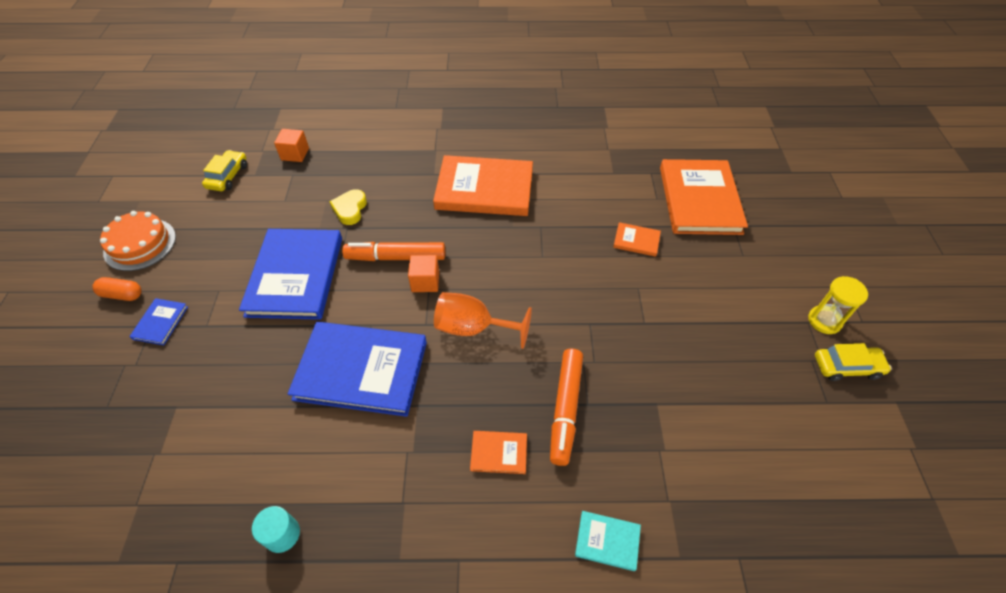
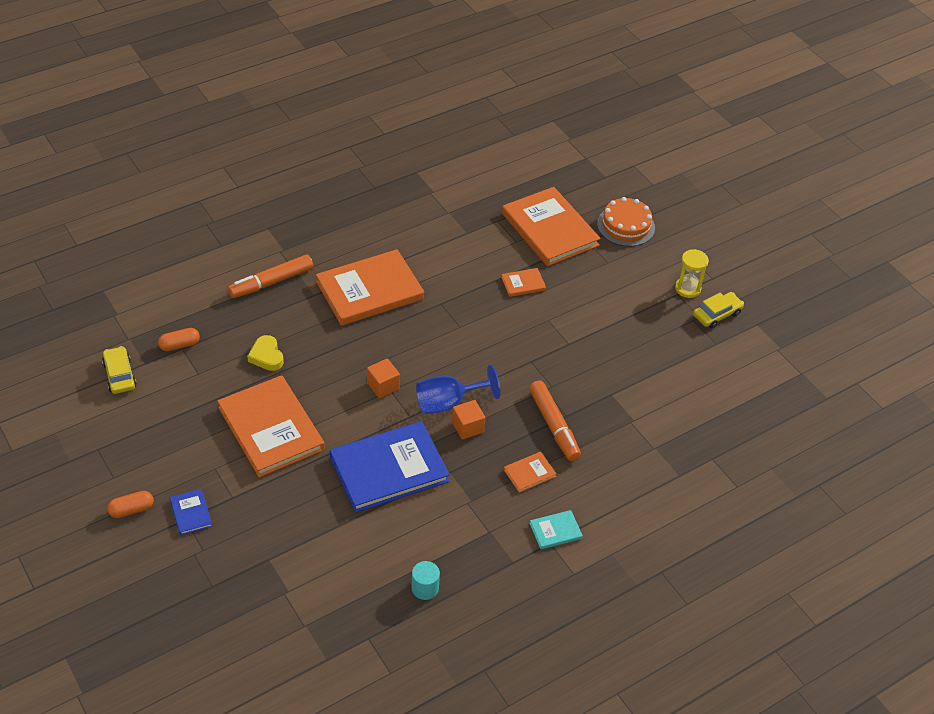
camera: 35 degrees left, 5 degrees down
orange cake [100,211,176,271] -> orange cake moved to [597,197,655,246]
blue book [239,229,342,320] -> orange book [217,375,325,477]
orange cube [274,129,309,162] -> orange cube moved to [452,400,485,440]
orange marker [342,242,445,261] -> orange marker moved to [228,254,313,298]
orange goblet [434,292,532,349] -> blue goblet [416,365,500,414]
turquoise book [575,511,641,571] -> turquoise book moved to [529,510,583,550]
none -> orange capsule [158,328,200,351]

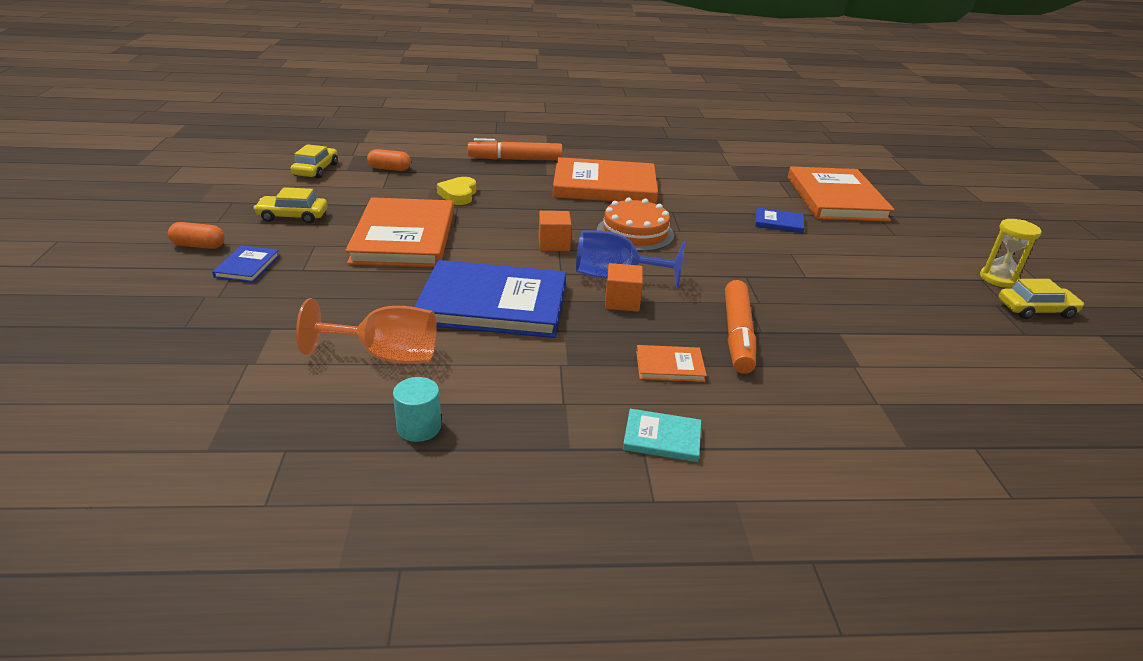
camera: 30 degrees right, 15 degrees down
orange book [501,268,546,297] -> blue book [755,208,804,233]
orange cake [597,197,655,246] -> orange cake moved to [597,197,674,251]
none -> yellow car [254,187,328,224]
none -> orange goblet [296,298,437,363]

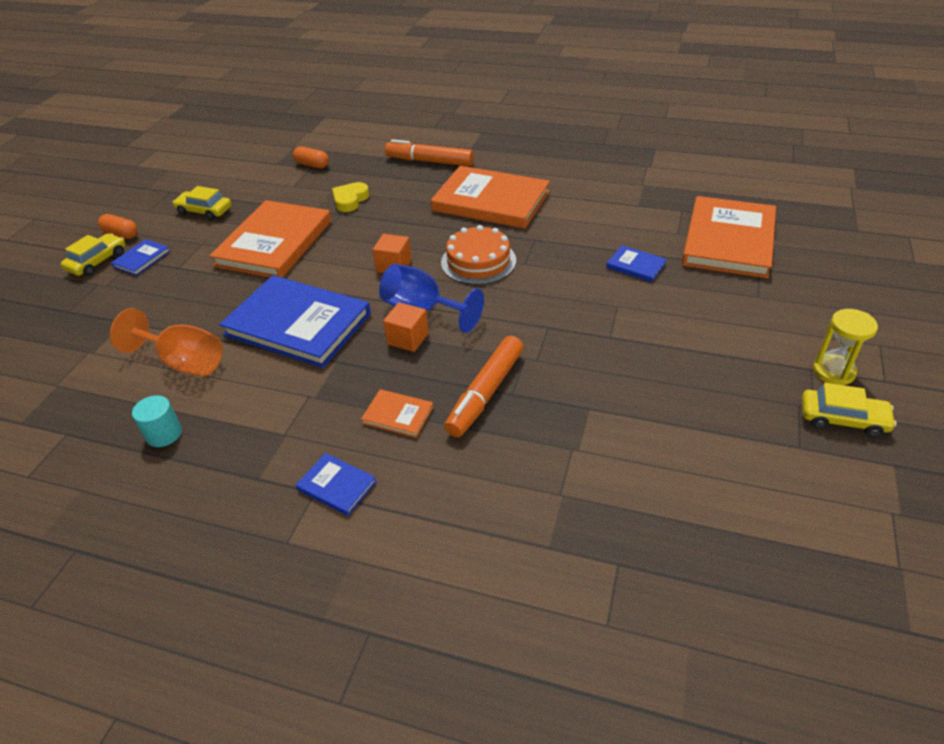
camera: 25 degrees right, 10 degrees up
yellow car [291,144,338,178] -> yellow car moved to [61,233,125,276]
turquoise book [623,409,701,462] -> blue book [296,453,377,516]

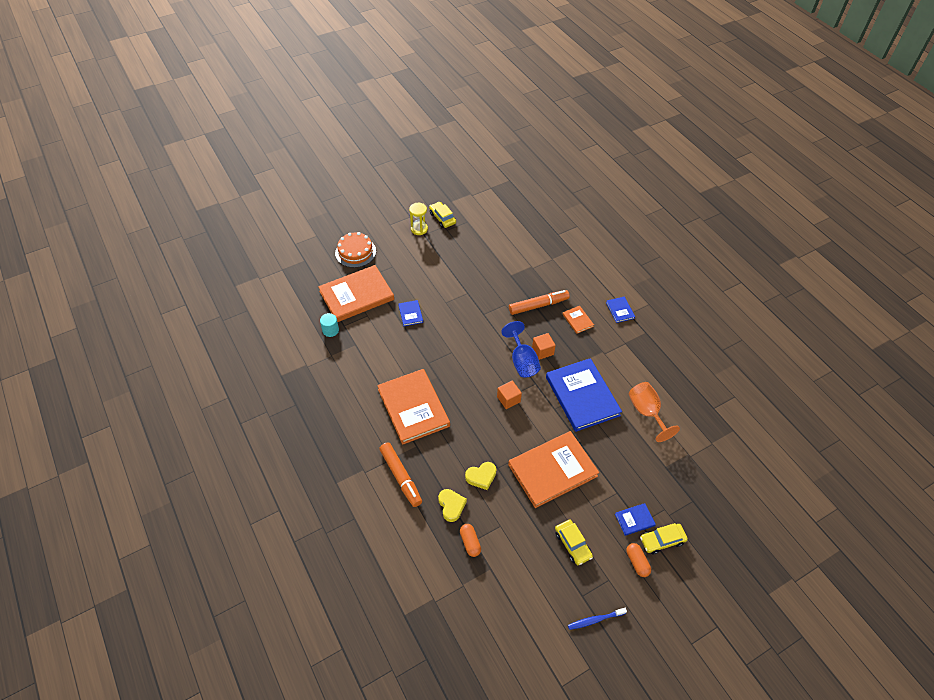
camera: 140 degrees left, 10 degrees up
turquoise cylinder [132,395,182,447] -> turquoise cylinder moved to [320,313,339,337]
orange cake [441,225,516,285] -> orange cake moved to [335,232,376,268]
none -> yellow heart [438,489,467,522]
none -> blue toothbrush [568,608,627,630]

